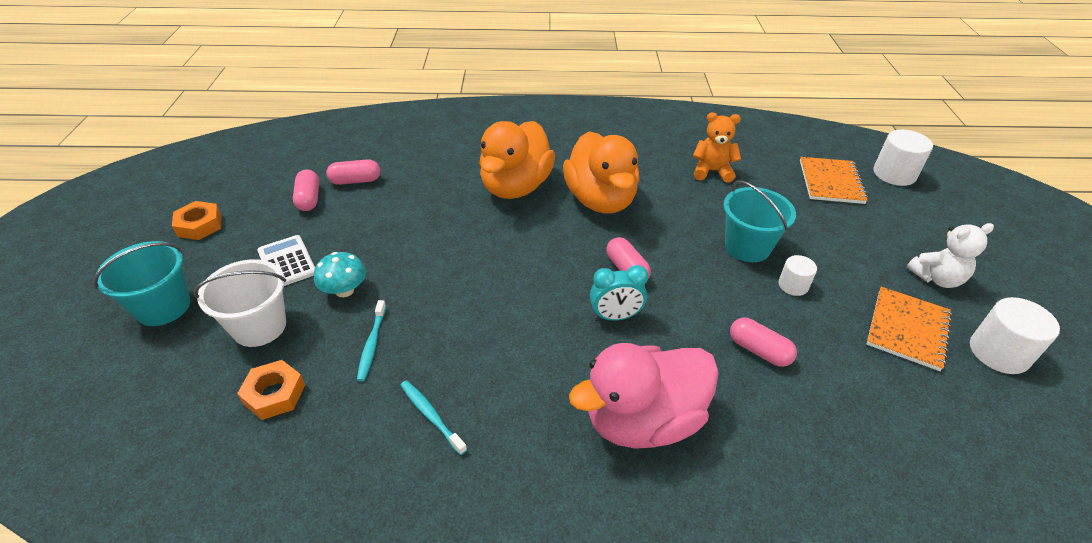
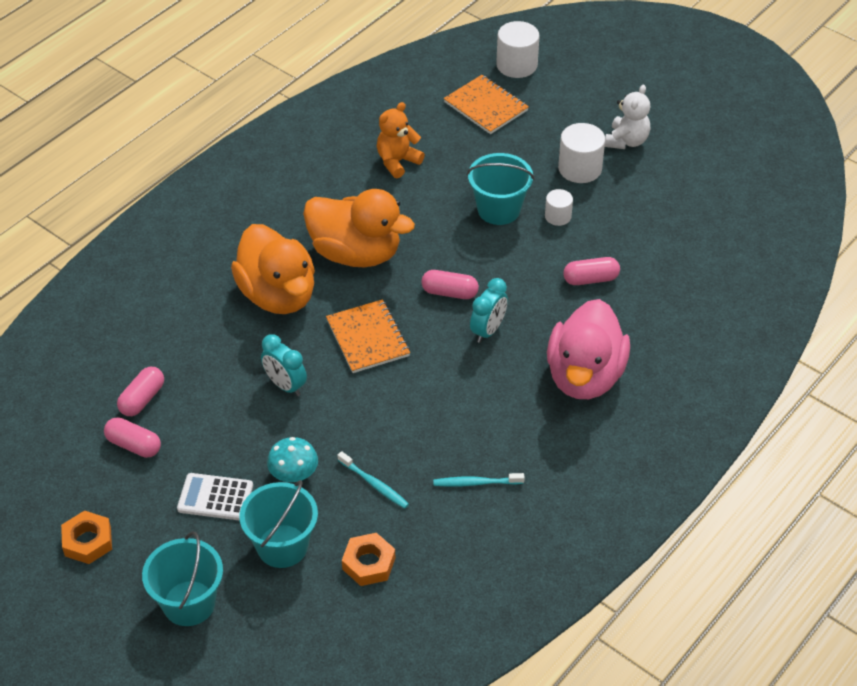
camera: 50 degrees left, 5 degrees up
white bucket [194,259,286,347] -> turquoise bucket [239,480,318,568]
orange notebook [867,287,952,371] -> orange notebook moved to [326,299,410,373]
white cylinder [970,297,1060,374] -> white cylinder moved to [558,123,605,183]
none -> turquoise clock [261,334,307,396]

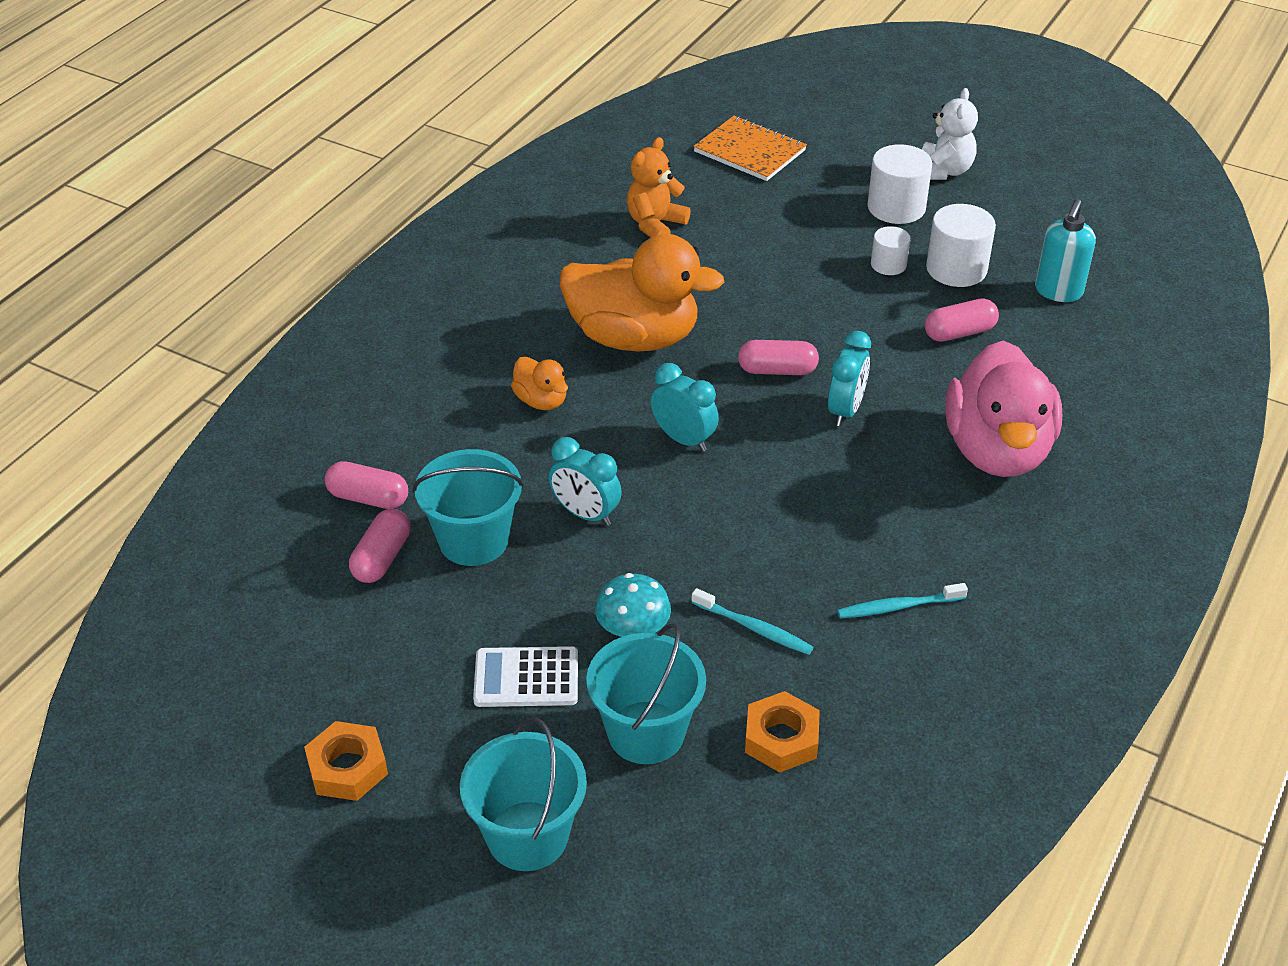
camera: 10 degrees left, 5 degrees down
pink capsule [104,417,161,458] -> pink capsule moved to [325,461,408,509]
orange duck [231,224,315,314] -> orange duck [511,357,568,410], size x0.46
orange notebook [326,299,410,373] -> turquoise clock [651,363,719,452]
turquoise bucket [467,153,534,225] -> turquoise bucket moved to [413,449,524,566]
white cylinder [496,21,540,78] -> white cylinder moved to [926,204,996,287]
none -> turquoise soap dispenser [1035,199,1096,302]

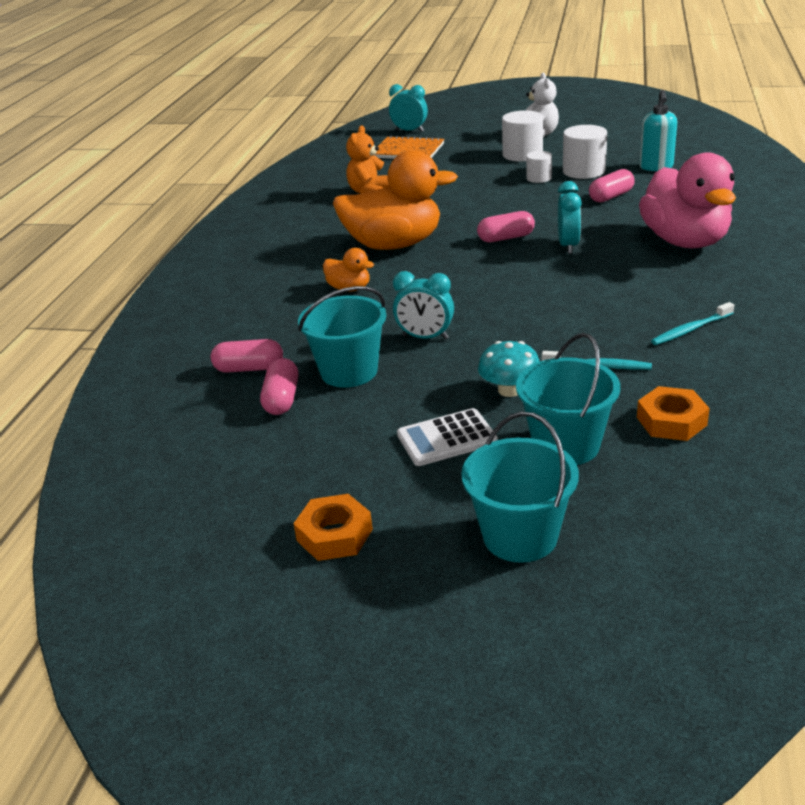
camera: 15 degrees left, 10 degrees down
turquoise clock [651,363,719,452] -> turquoise clock moved to [389,84,428,132]

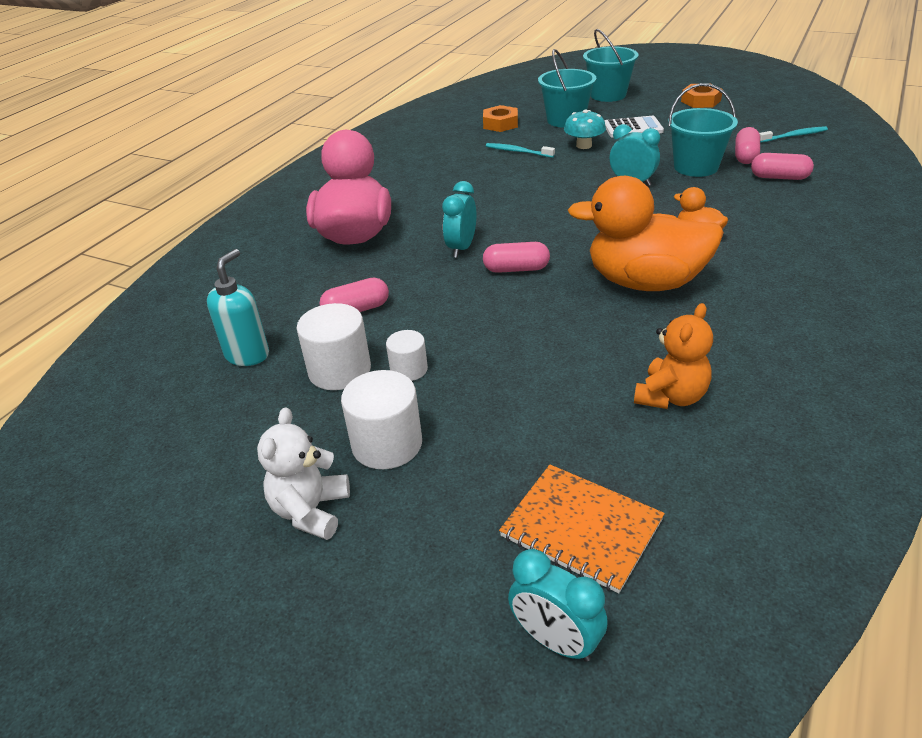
camera: 165 degrees left, 5 degrees up
turquoise toothbrush [651,302,734,345] -> turquoise toothbrush moved to [759,126,828,143]

